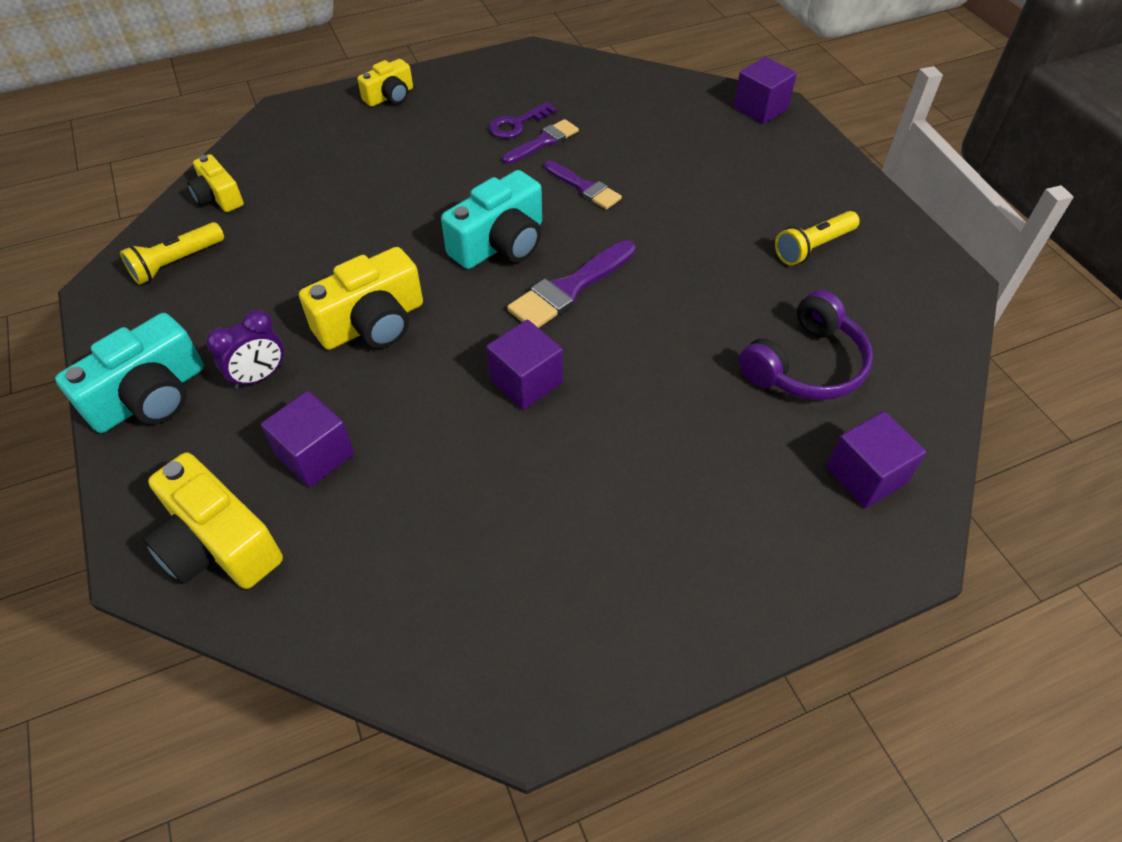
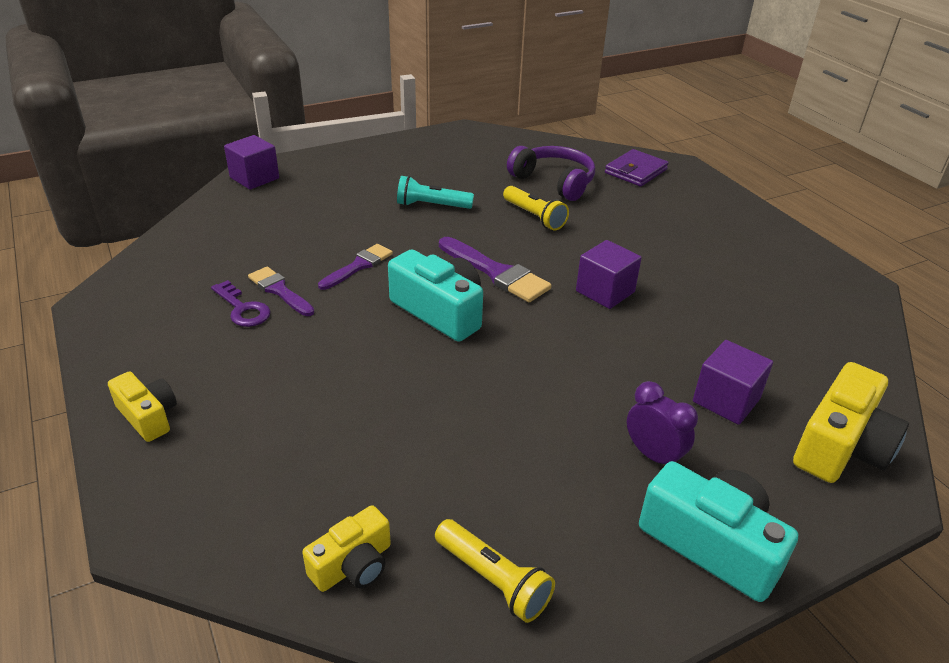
camera: 95 degrees left, 15 degrees down
yellow camera [299,247,423,350] -> none
yellow flashlight [775,211,860,265] -> yellow flashlight moved to [503,186,569,231]
purple cube [826,411,926,508] -> purple wallet [605,149,669,187]
none -> turquoise flashlight [397,176,474,209]

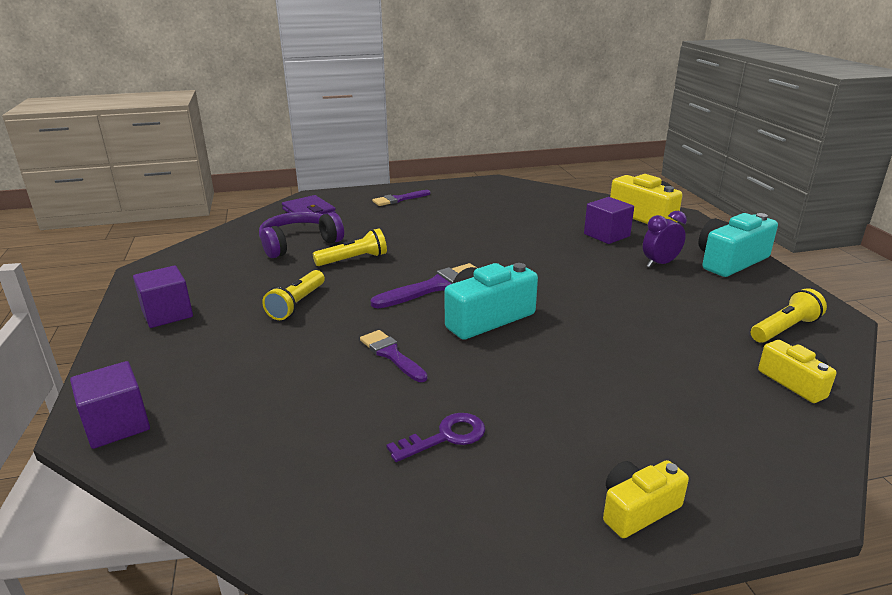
camera: 75 degrees left, 10 degrees down
purple brush [248,267,314,316] -> purple brush moved to [372,190,431,206]
turquoise flashlight [397,176,474,209] -> yellow flashlight [262,270,325,320]
purple cube [576,240,642,309] -> purple cube moved to [133,265,193,328]

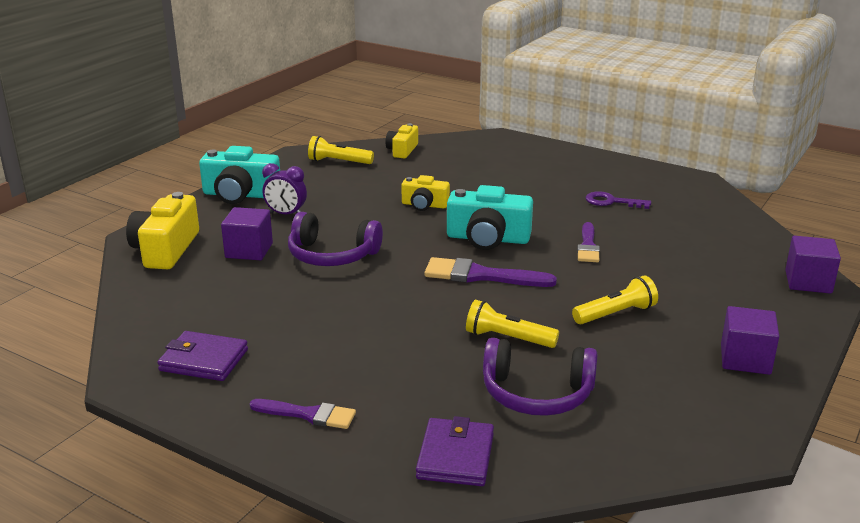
camera: 135 degrees left, 0 degrees up
yellow camera [603,460,689,538] -> yellow camera moved to [401,175,450,211]
none -> purple wallet [157,331,248,381]
none -> purple headphones [288,212,383,266]

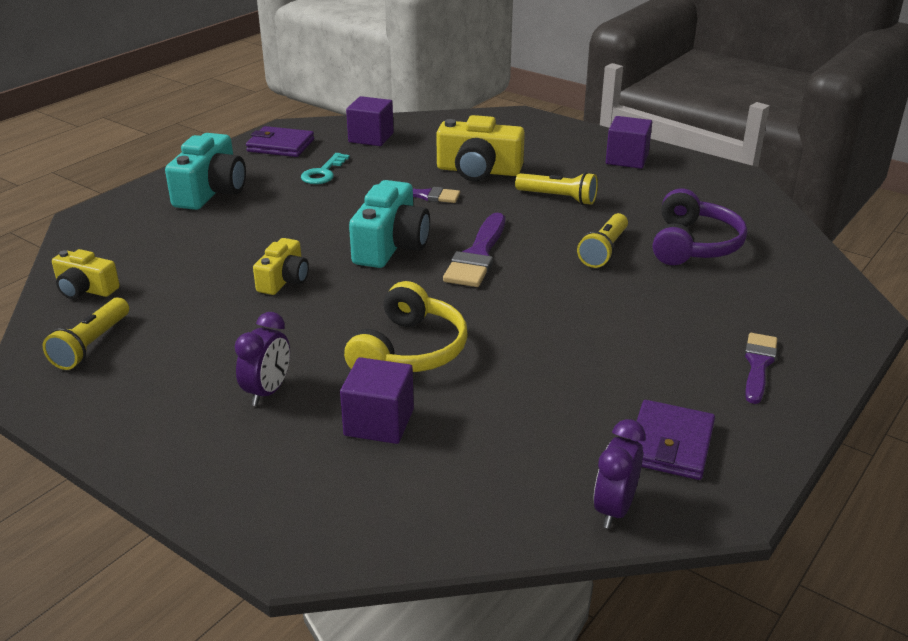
camera: 85 degrees left, 5 degrees up
yellow camera [126,192,199,269] -> yellow camera moved to [436,115,525,181]
turquoise camera [199,146,280,204] -> turquoise camera moved to [165,133,246,210]
purple headphones [288,212,383,266] -> yellow headphones [344,281,468,372]
purple wallet [416,416,494,486] -> purple wallet moved to [246,126,314,157]
yellow flashlight [572,275,658,324] -> yellow flashlight turned 135 degrees clockwise [515,172,598,205]
purple key [585,191,651,209] -> turquoise key [301,153,350,184]
purple cube [785,236,841,294] -> purple cube moved to [346,96,394,146]
none -> purple clock [593,419,645,529]

